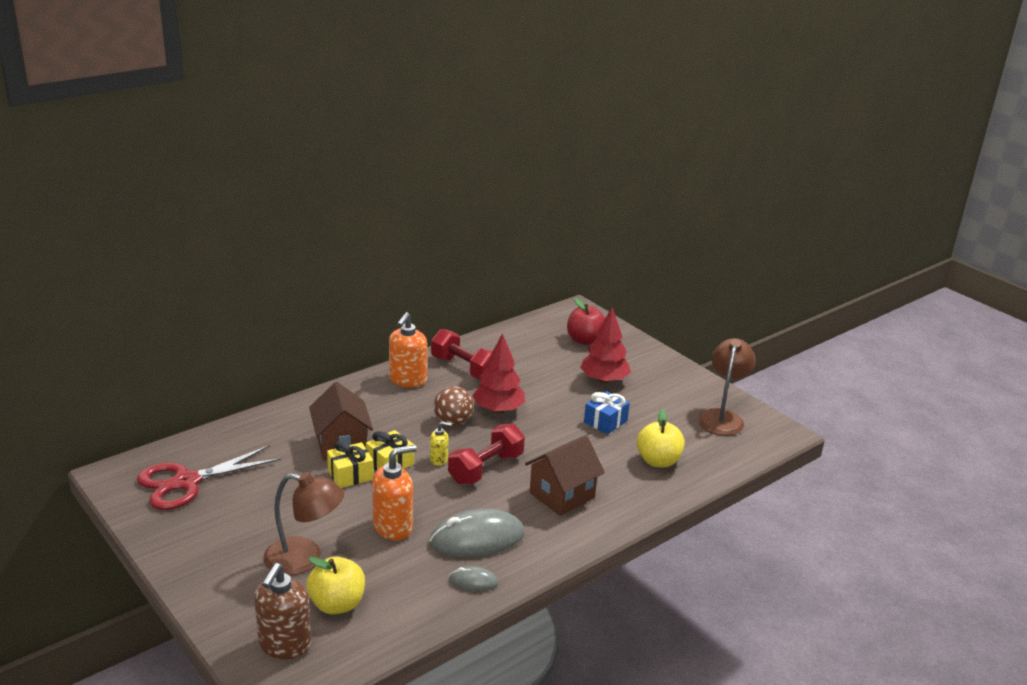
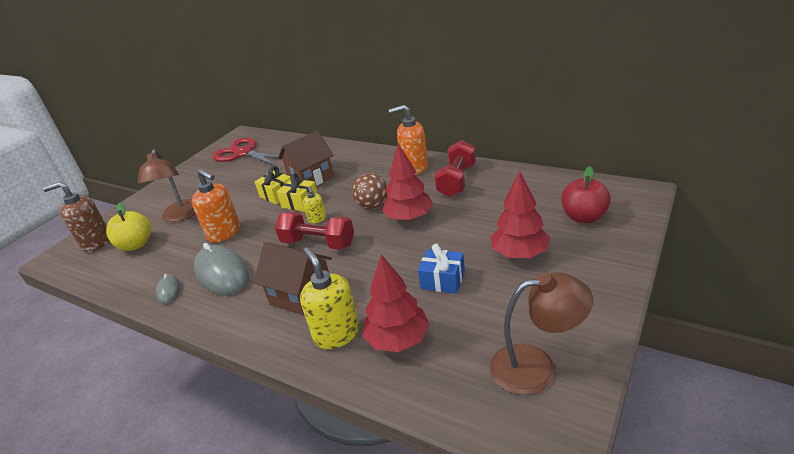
camera: 75 degrees right, 5 degrees up
yellow apple [637,409,685,468] -> red tree [362,254,430,352]
none -> yellow soap dispenser [300,247,359,349]

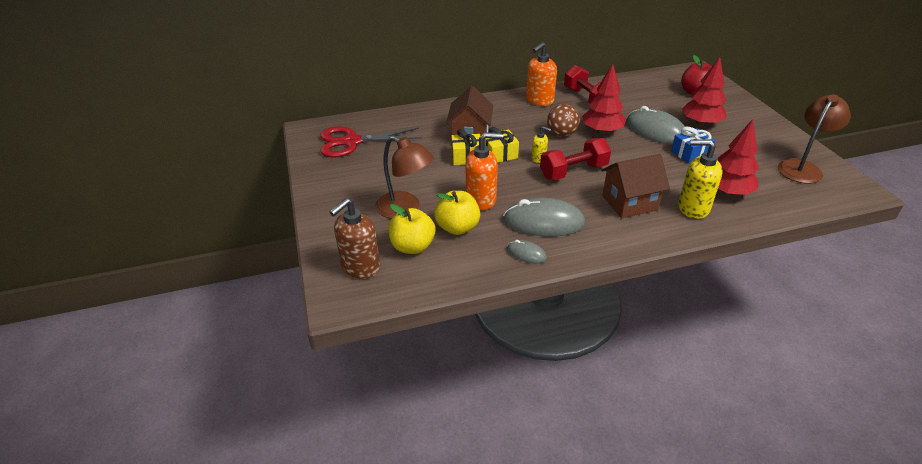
camera: 50 degrees left, 5 degrees up
none -> yellow apple [434,191,480,235]
none -> grey mouse [626,106,685,145]

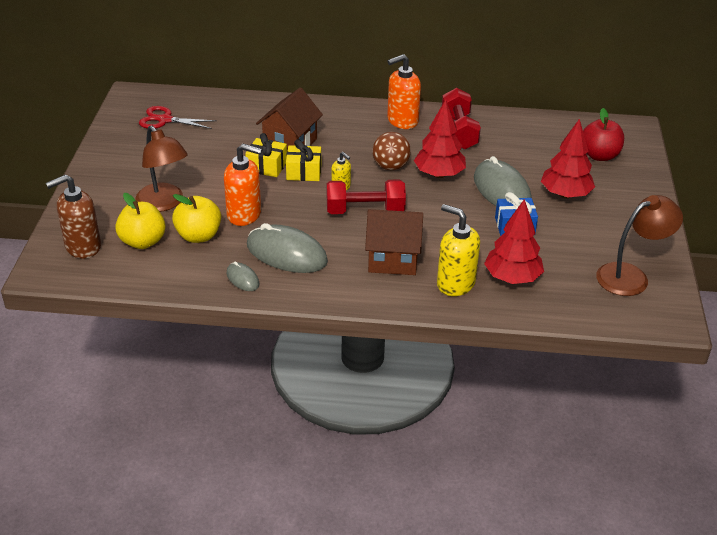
camera: 20 degrees right, 0 degrees up
red scissors [320,127,422,158] -> red scissors [139,106,217,129], size x0.66

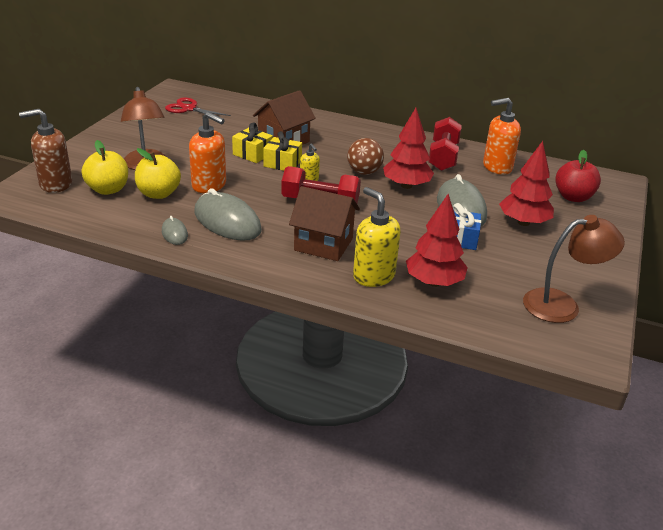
camera: 15 degrees right, 5 degrees down
orange soap dispenser [387,54,421,129] -> orange soap dispenser moved to [483,98,521,175]

